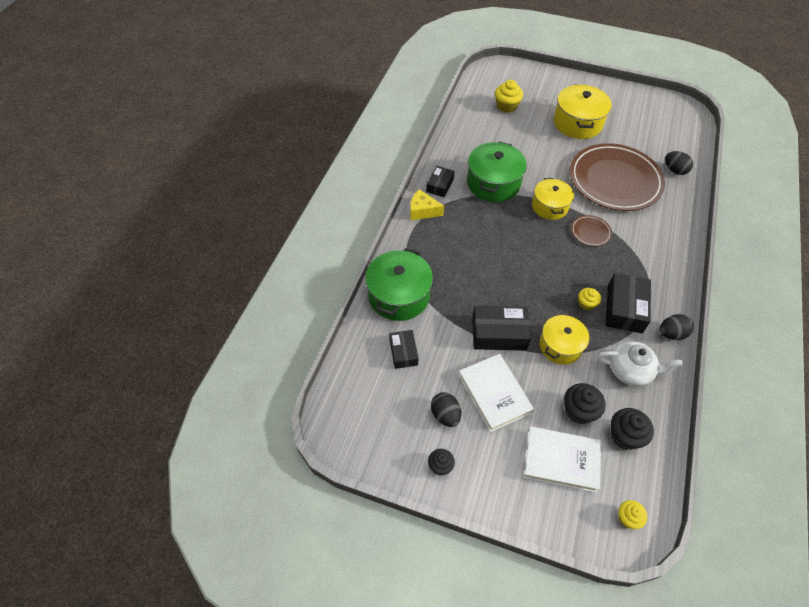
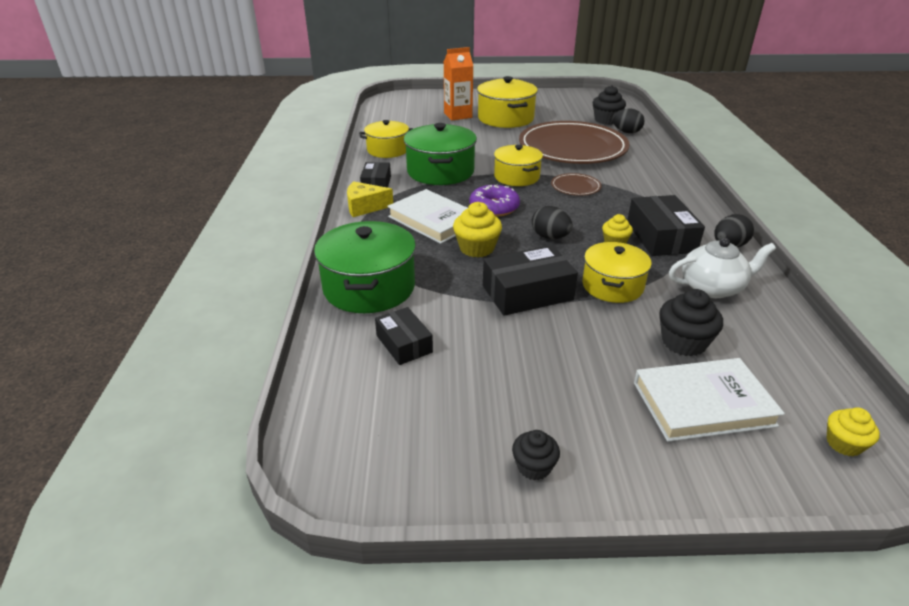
camera: 20 degrees left, 20 degrees down
black egg [431,392,461,427] -> black egg moved to [532,206,572,239]
white book [458,354,534,432] -> white book moved to [387,189,468,244]
yellow cupcake [495,80,523,113] -> yellow cupcake moved to [453,202,502,257]
black cupcake [611,408,654,450] -> black cupcake moved to [593,85,626,125]
none -> yellow pot [359,120,413,158]
none -> orange carton [444,47,473,120]
none -> purple donut [469,184,520,217]

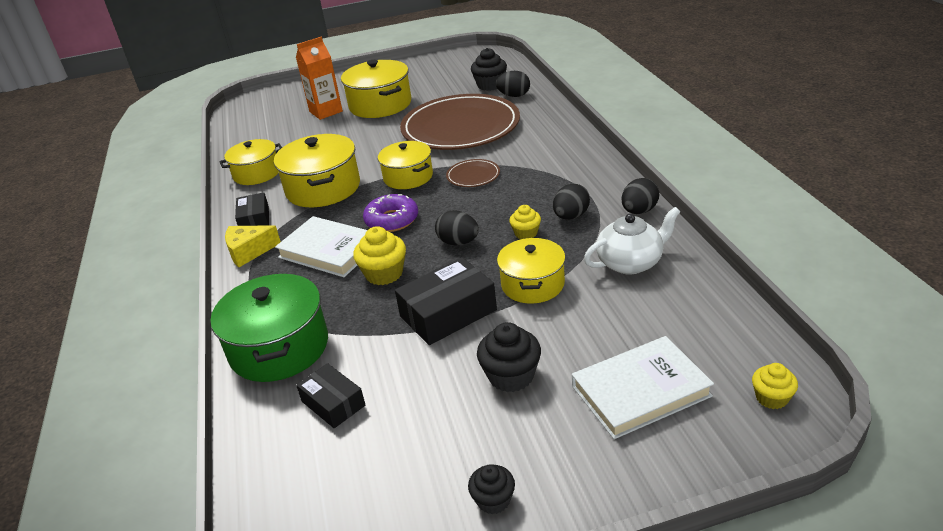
camera: 10 degrees left, 0 degrees up
green pot [404,123,477,185] -> yellow pot [274,134,360,207]
black box [627,195,705,256] -> black egg [553,183,590,220]
black cupcake [659,289,723,356] -> black cupcake moved to [477,322,541,392]

